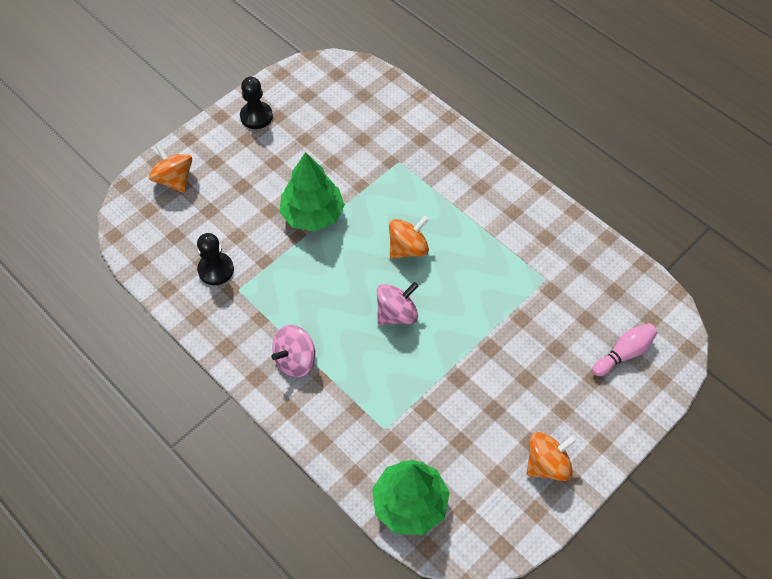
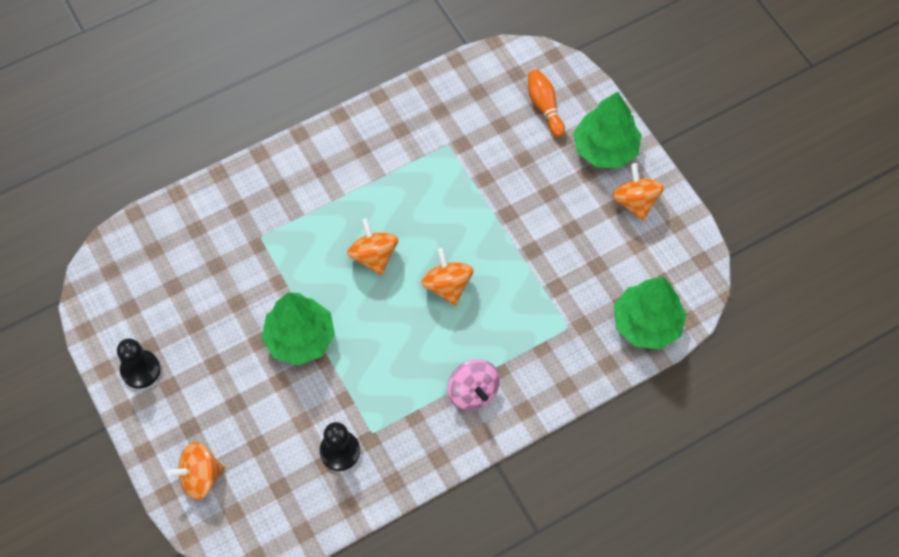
camera: 75 degrees left, 5 degrees up
pink spinning top [377,282,418,325] -> orange spinning top [421,248,473,306]
pink bowling pin [592,323,658,376] -> orange bowling pin [528,70,565,137]
none -> green tree [573,91,642,168]

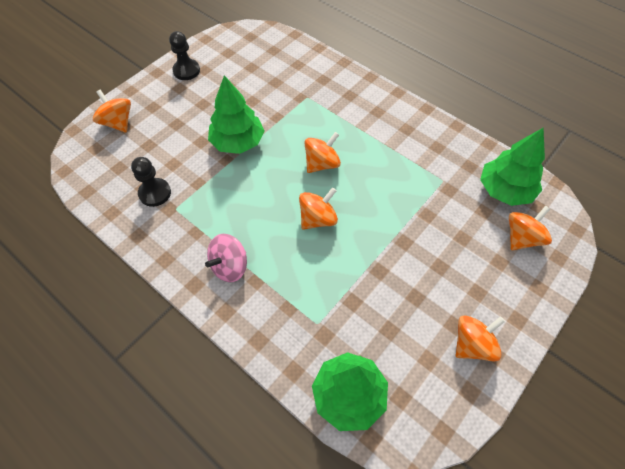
camera: 70 degrees right, 5 degrees down
orange bowling pin [528,70,565,137] -> orange spinning top [509,206,552,250]
green tree [573,91,642,168] -> green tree moved to [480,128,545,206]

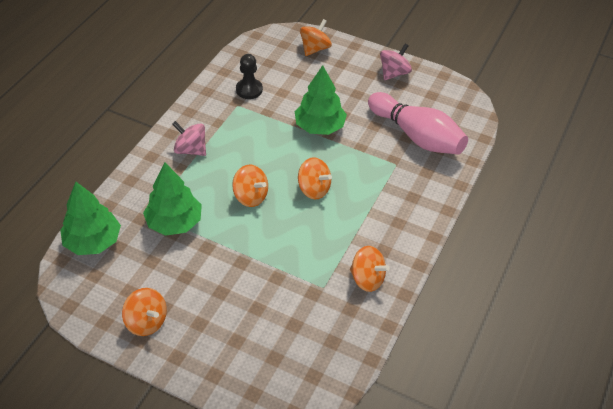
camera: 75 degrees right, 10 degrees down
black pawn [169,31,200,80] -> pink spinning top [380,43,412,80]
green tree [480,128,545,206] -> green tree moved to [143,162,202,236]
orange spinning top [509,206,552,250] -> orange spinning top moved to [350,246,390,292]
none -> pink bowling pin [368,92,468,155]

